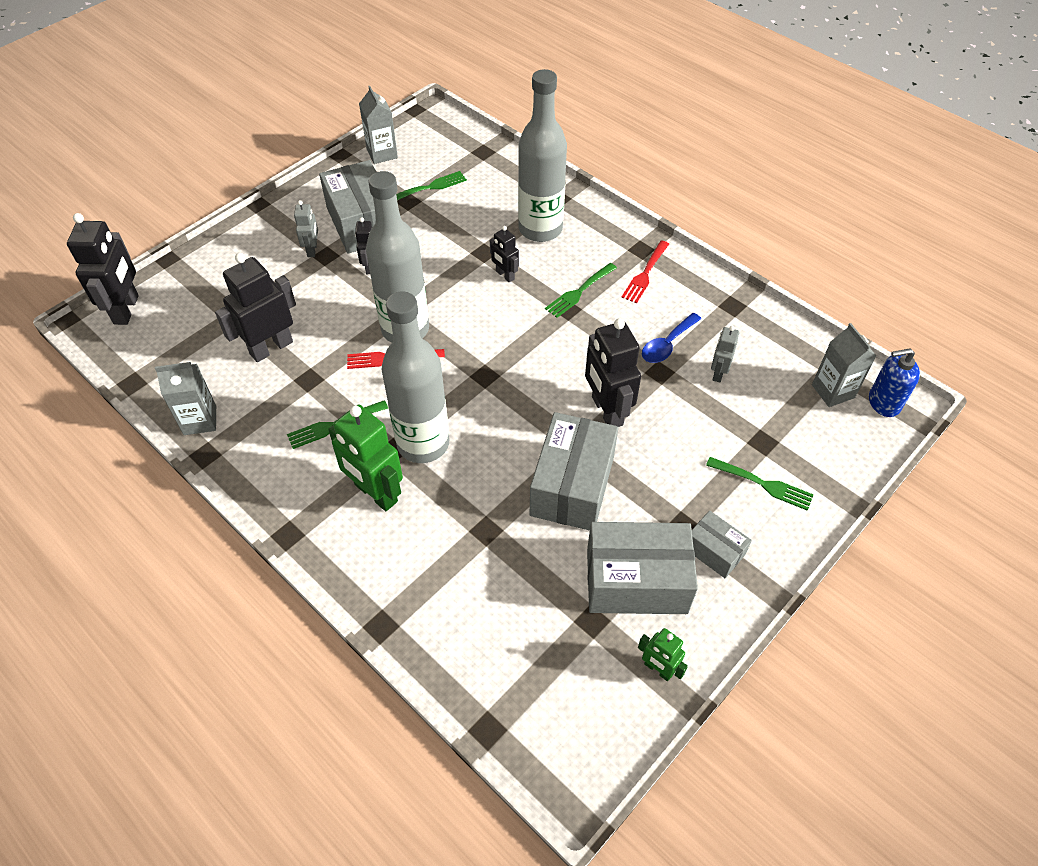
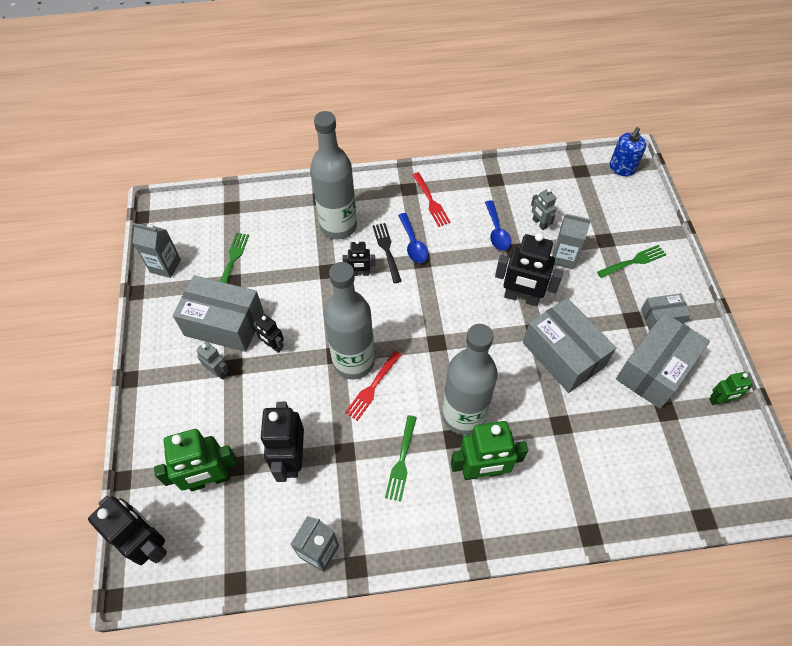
camera: 50 degrees left, 5 degrees up
green fork [545,263,617,318] -> blue spoon [398,213,428,263]
grey carton [812,323,876,407] -> grey carton moved to [552,214,591,269]
none -> green robot [154,429,237,491]
none -> black fork [373,223,402,283]

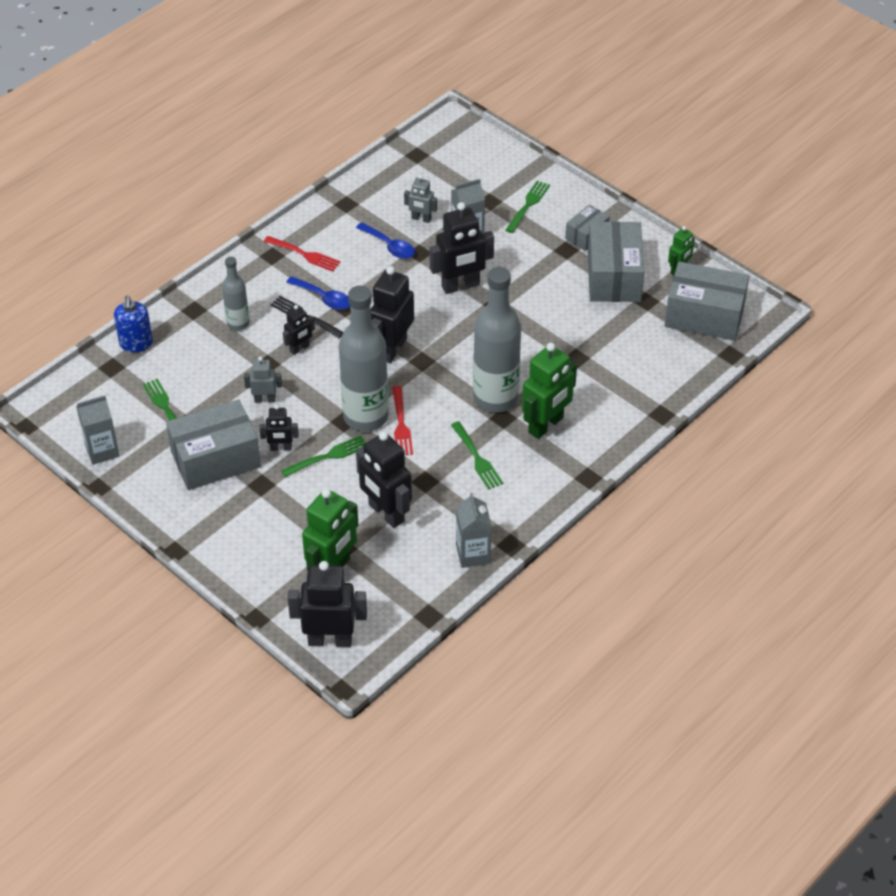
camera: 40 degrees left, 10 degrees down
grey robot [197,342,229,380] -> grey robot moved to [244,357,282,403]
grey bottle [310,111,357,239] -> grey bottle [222,257,250,330], size x0.52
grey box [523,298,616,393] -> grey box moved to [664,262,749,341]
blue soap dispenser [610,127,646,176] -> blue soap dispenser moved to [114,295,153,352]
none -> green fork [281,435,366,477]
none -> black robot [371,266,414,363]

